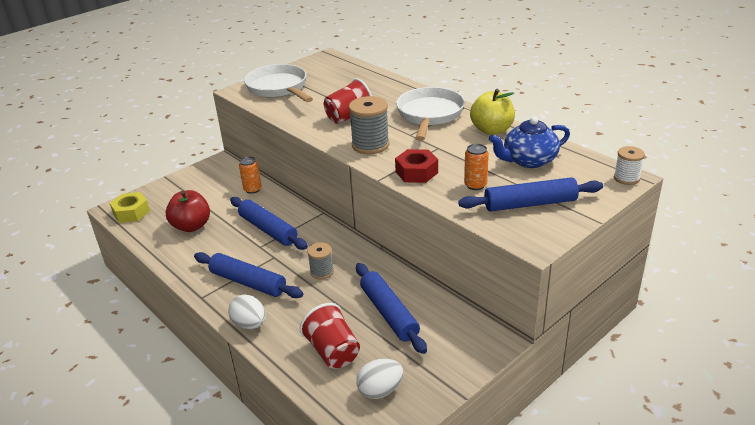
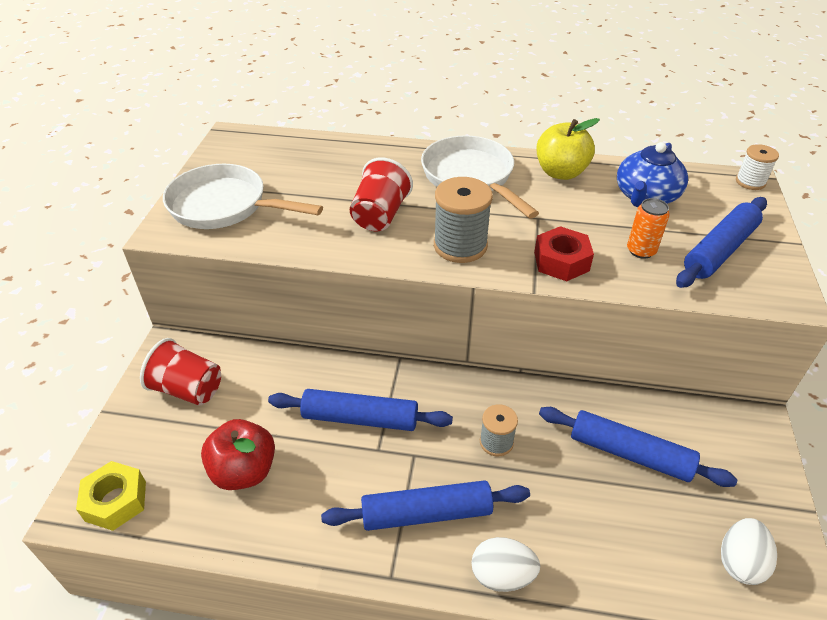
camera: 40 degrees left, 10 degrees up
orange can [239,156,262,194] -> none
red cup [300,303,360,369] -> red cup moved to [140,338,221,406]

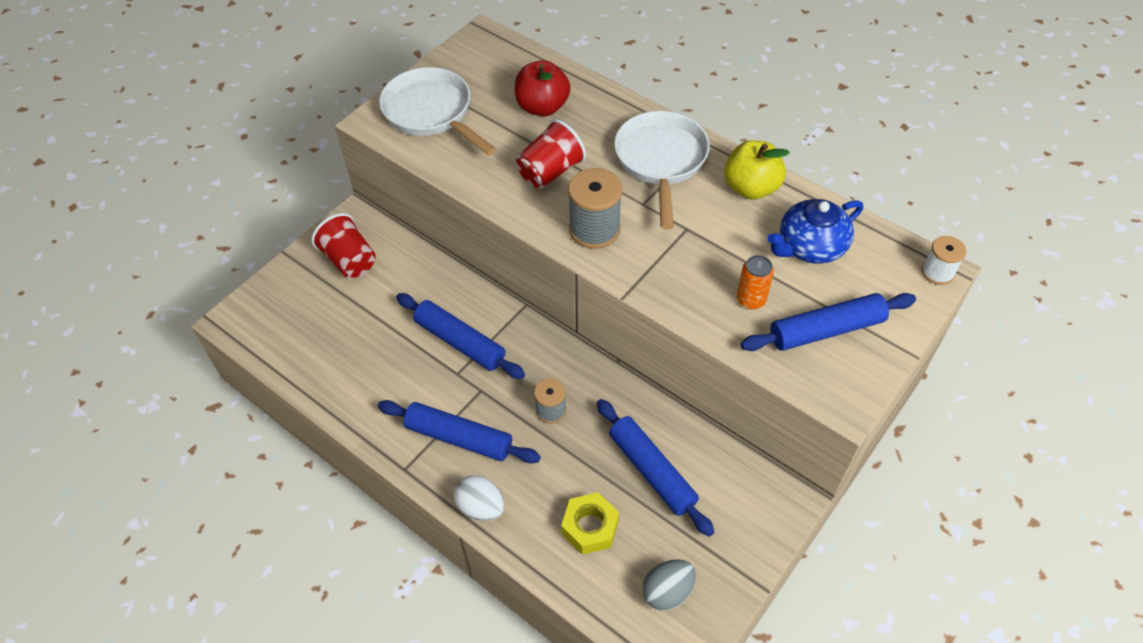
camera: 30 degrees right, 10 degrees up
yellow nut [76,461,146,531] -> yellow nut moved to [561,492,619,555]
red apple [201,419,275,490] -> red apple moved to [515,60,570,116]
red nut [534,226,594,281] -> none
white egg [721,518,777,585] -> grey egg [642,559,696,611]

